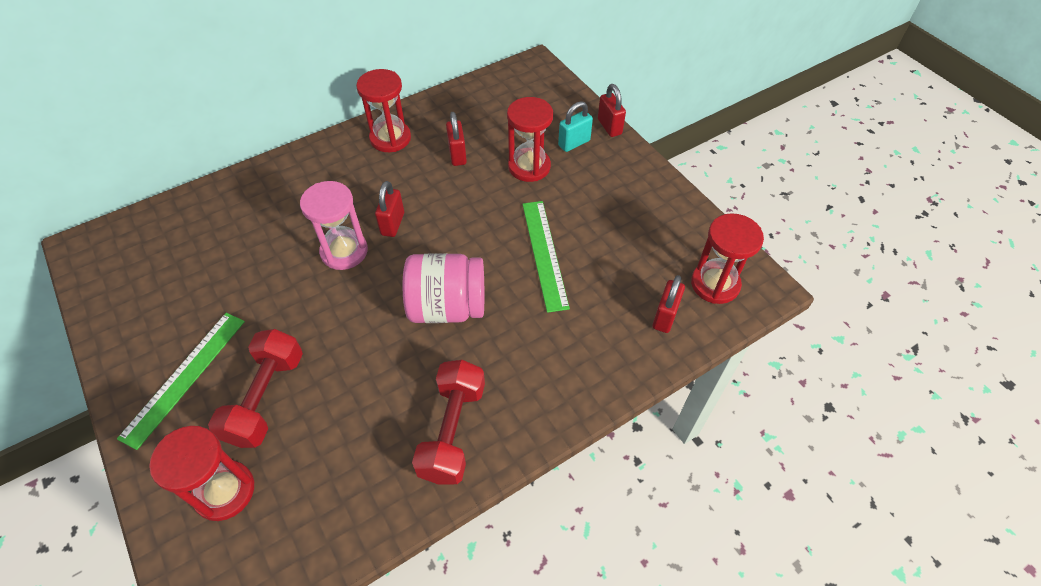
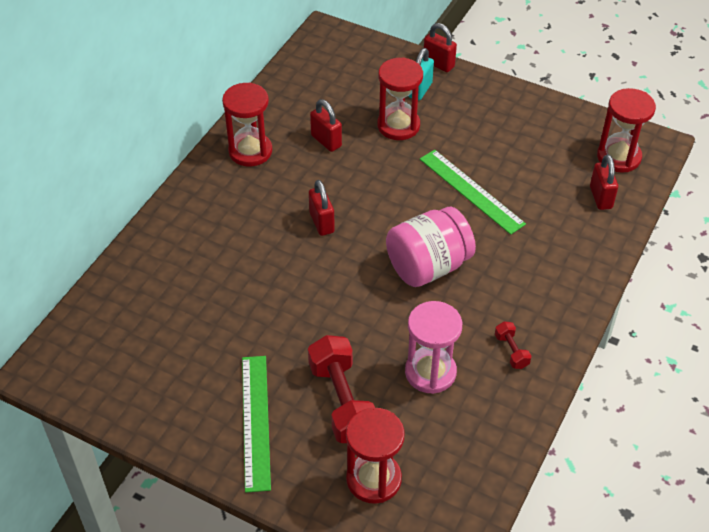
camera: 30 degrees left, 5 degrees down
pink hourglass [300,181,368,270] -> pink hourglass moved to [405,301,462,394]
red dumbbell [412,360,485,485] -> red dumbbell [495,321,531,369], size x0.47

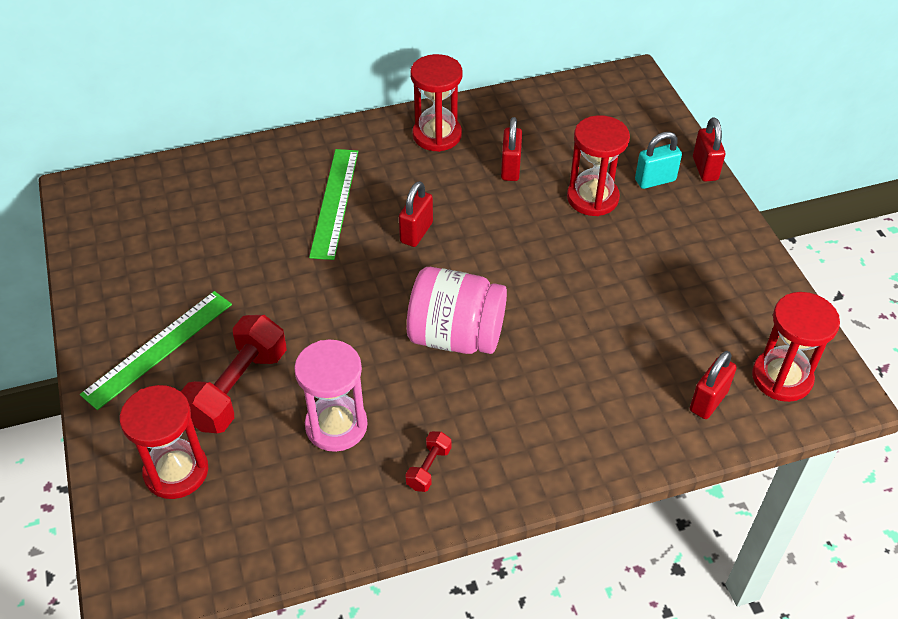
camera: 45 degrees right, 0 degrees up
green ruler [420,150,526,235] -> green ruler moved to [309,149,358,260]

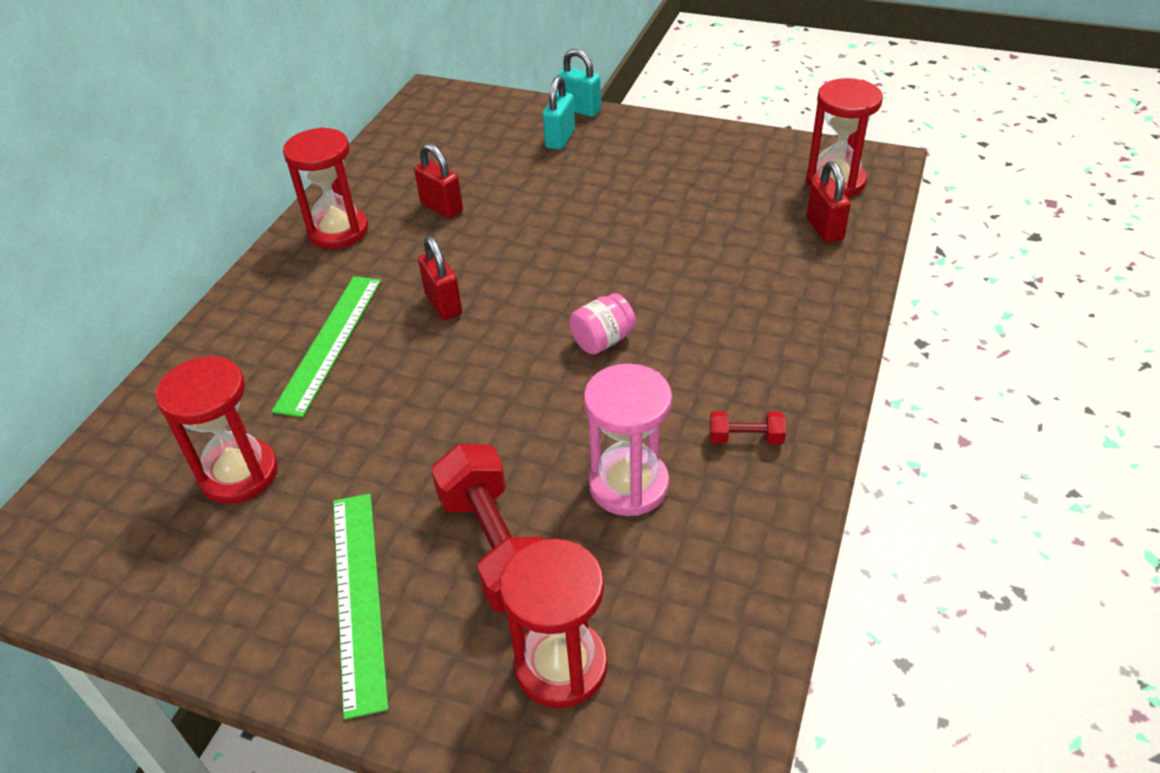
camera: 50 degrees left, 5 degrees down
green ruler [309,149,358,260] -> green ruler turned 60 degrees clockwise [272,276,381,417]
red dumbbell [405,431,451,492] -> red dumbbell turned 60 degrees counterclockwise [710,411,786,445]
pink jar [407,267,507,354] -> pink jar [569,293,636,355], size x0.51
red hourglass [567,115,630,216] -> red hourglass moved to [156,356,278,504]
red padlock [693,117,725,182] -> turquoise padlock [557,49,601,117]

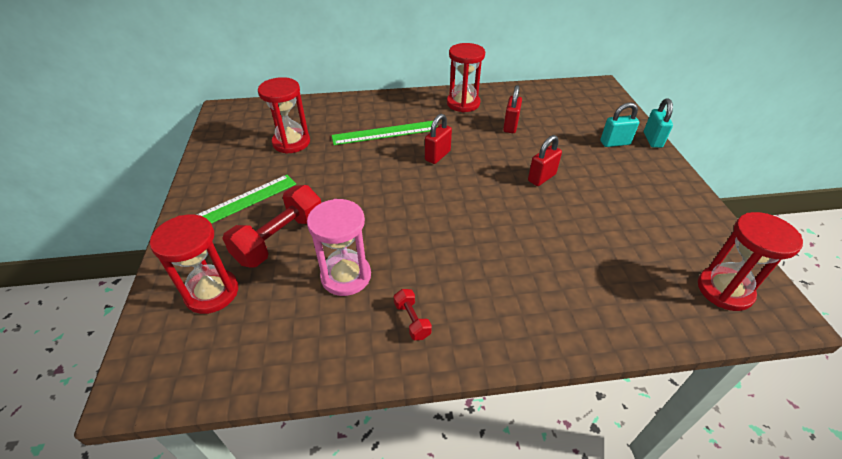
camera: 60 degrees right, 0 degrees up
pink jar [569,293,636,355] -> none
red padlock [807,161,851,243] -> red padlock moved to [528,135,562,186]

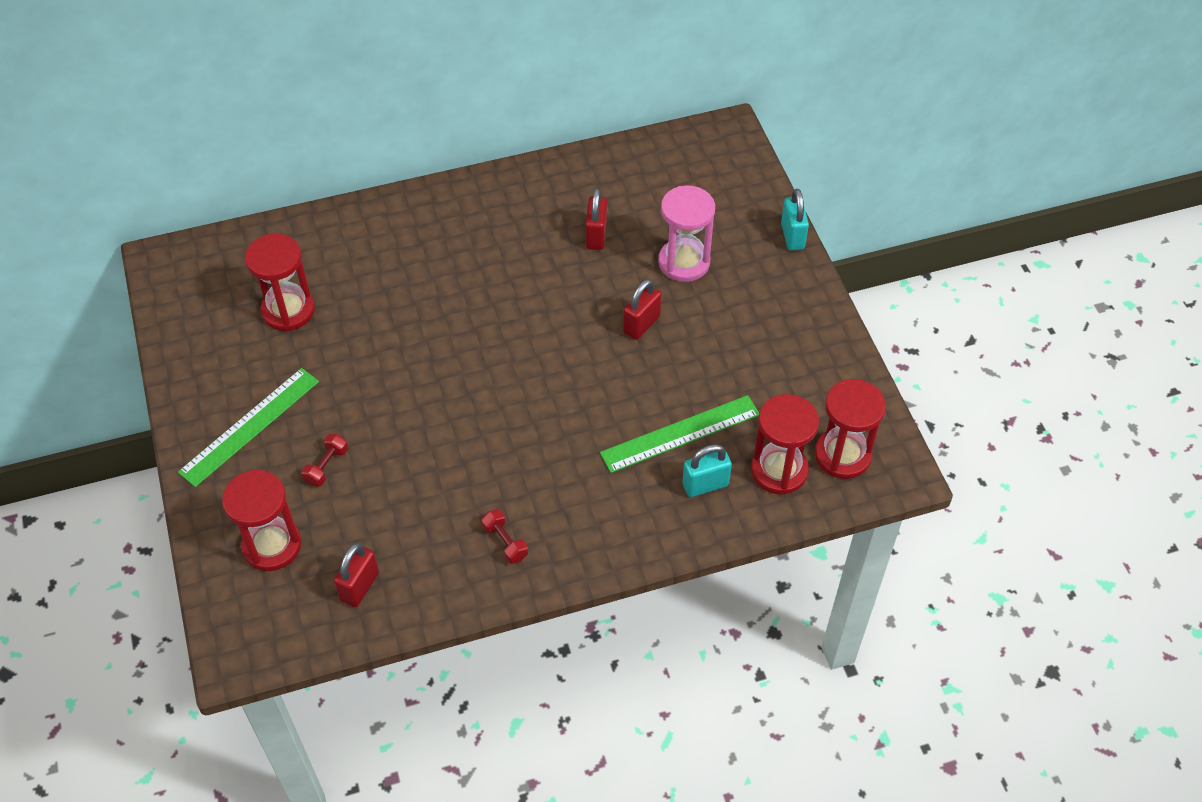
camera: 10 degrees left, 10 degrees up
red dumbbell [222,185,321,267] -> red dumbbell [301,434,348,487], size x0.47
pink hourglass [307,199,371,296] -> pink hourglass moved to [658,185,715,282]
green ruler [331,121,438,145] -> green ruler moved to [600,395,759,473]
red padlock [425,114,452,164] -> red padlock moved to [334,543,379,607]
red hourglass [447,43,485,112] -> red hourglass moved to [751,394,819,495]
turquoise padlock [600,102,639,147] -> turquoise padlock moved to [682,444,732,497]

